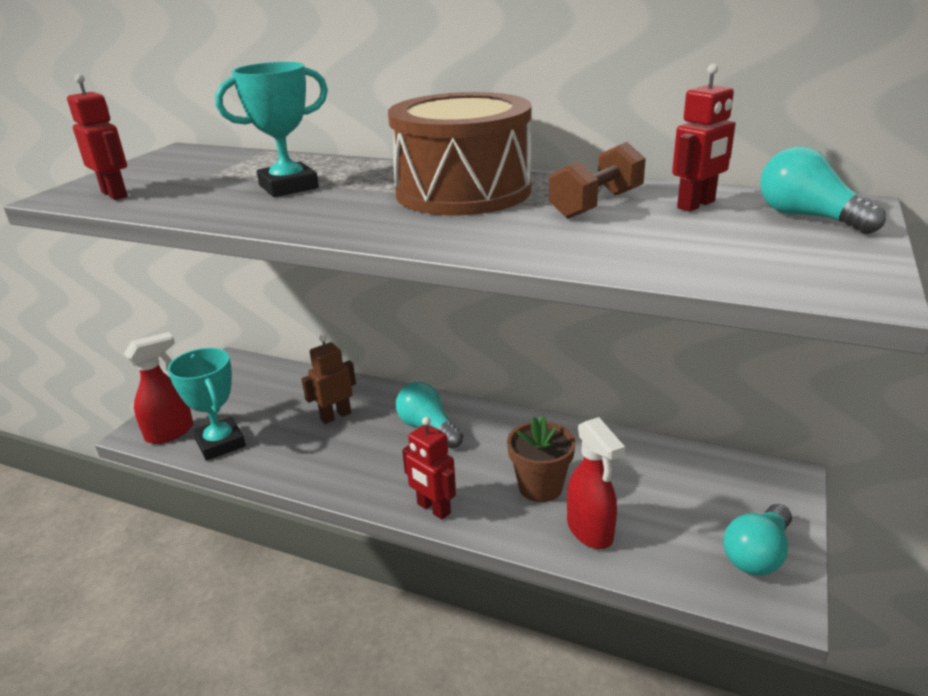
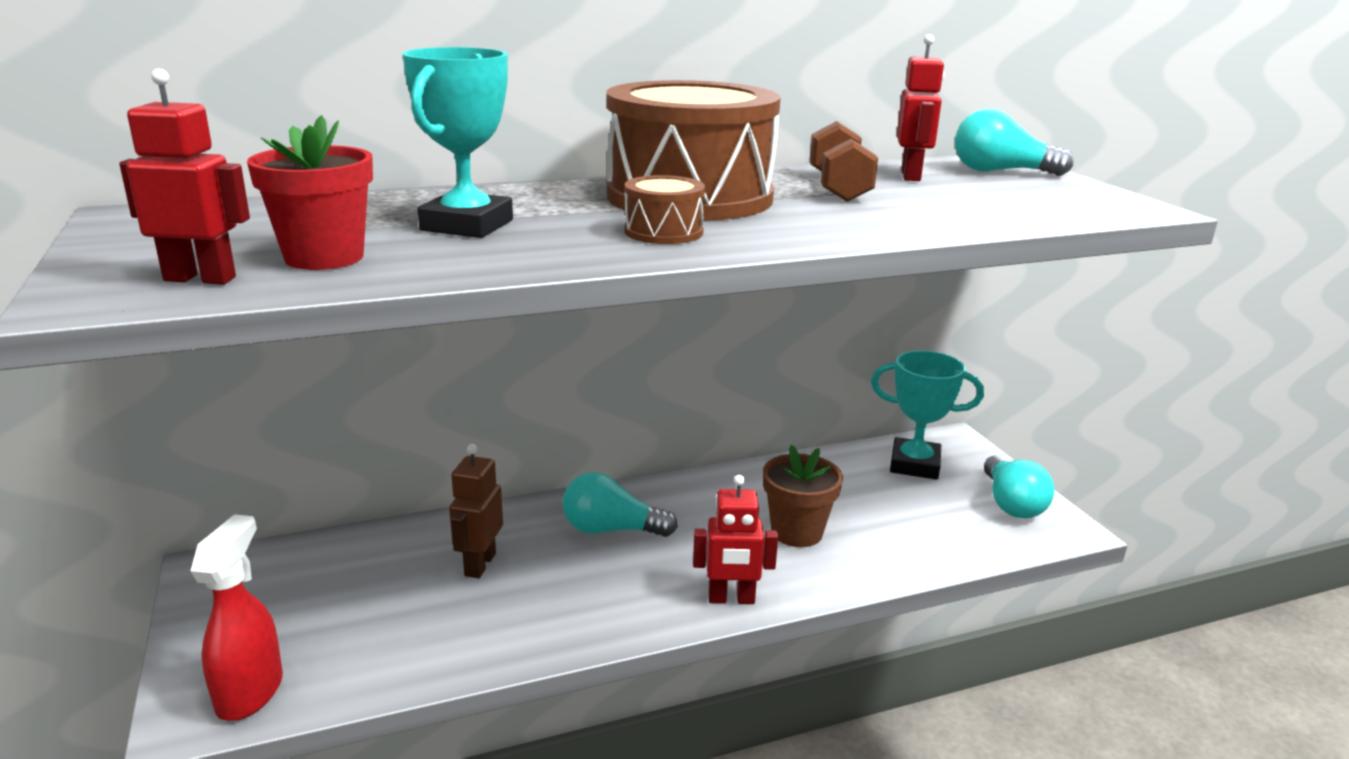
camera: 45 degrees left, 5 degrees down
turquoise trophy [168,348,246,461] -> turquoise trophy moved to [871,350,984,480]
red spray bottle [567,417,625,549] -> none
none -> red flower pot [247,115,373,270]
none -> brown drum [625,175,705,244]

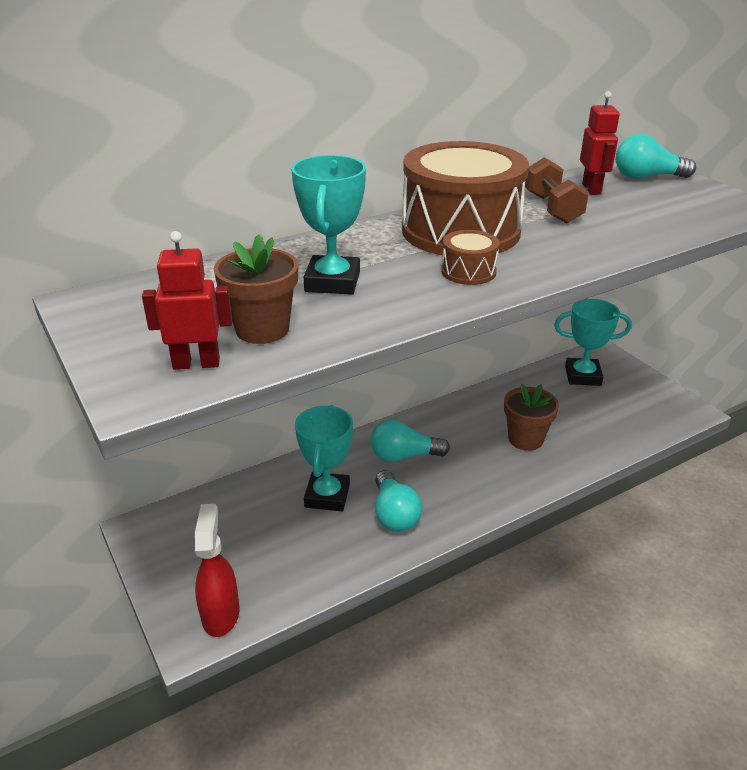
camera: 10 degrees left, 10 degrees up
red flower pot [247,115,373,270] -> brown flower pot [214,234,298,344]
brown robot [449,444,503,578] -> turquoise trophy [295,405,353,511]
red robot [693,475,778,604] -> none
turquoise light bulb [984,455,1054,518] -> turquoise light bulb moved to [375,470,422,532]

